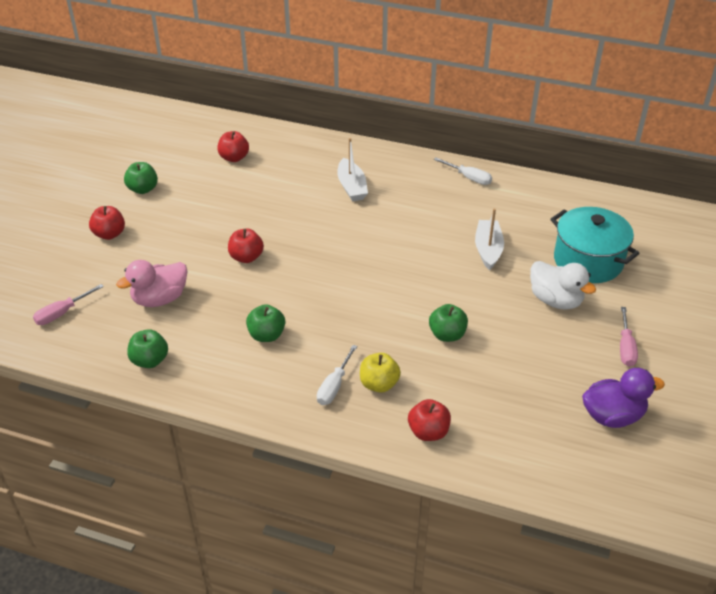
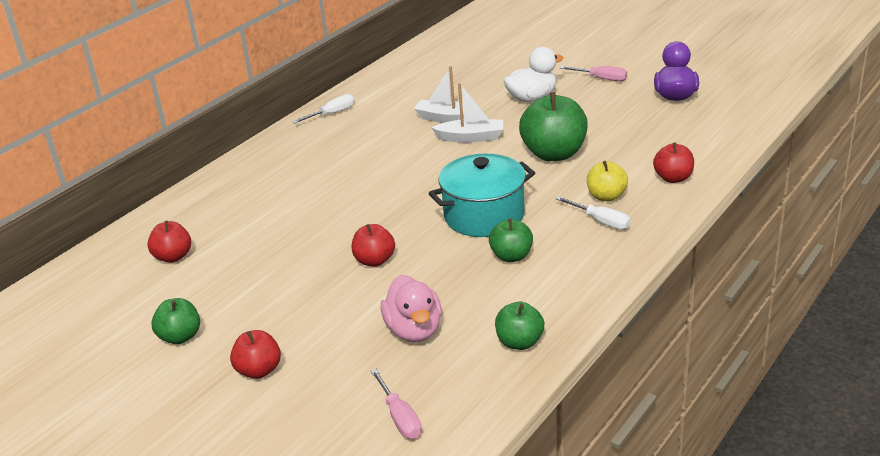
camera: 70 degrees left, 10 degrees down
white boat [337,138,368,202] -> white boat moved to [431,83,503,143]
green apple [429,304,468,342] -> green apple [519,92,588,161], size x1.77
turquoise pot [550,207,640,283] -> turquoise pot moved to [429,154,535,237]

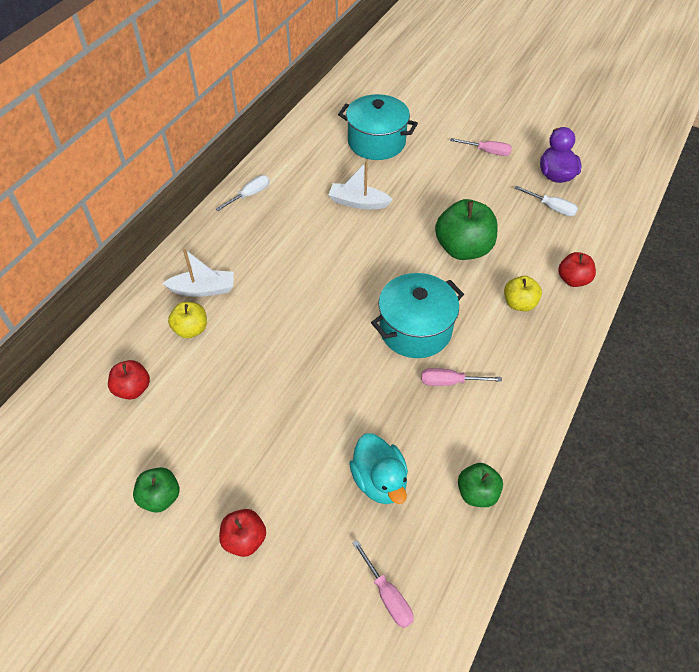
camera: 10 degrees left, 20 degrees up
red apple [352,224,395,267] -> none
pink duck [381,275,442,342] -> turquoise duck [349,434,408,504]
white boat [431,83,503,143] -> white boat moved to [162,249,234,297]
green apple [489,219,533,262] -> pink screwdriver [421,368,502,386]
white duck [503,47,563,102] -> none
white screwdriver [555,196,631,230] -> white screwdriver moved to [515,186,578,216]
none -> yellow apple [168,302,207,338]
none -> turquoise pot [338,94,418,160]

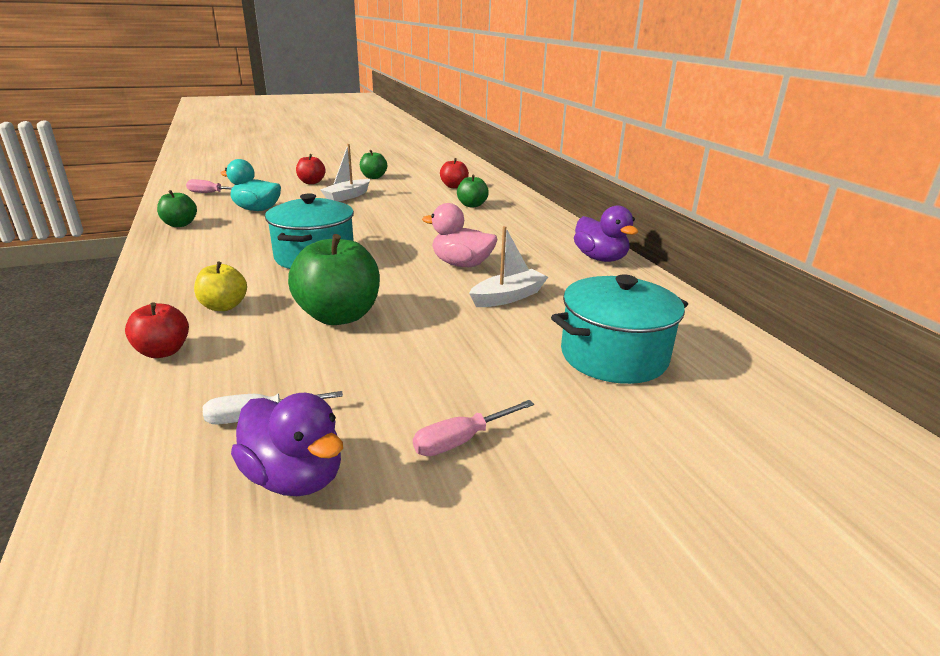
camera: 130 degrees right, 25 degrees down
white boat [162,249,234,297] -> white boat moved to [320,144,370,202]
yellow apple [168,302,207,338] -> green apple [457,175,489,208]
white screwdriver [216,175,270,211] -> purple duck [574,205,638,262]
pink screwdriver [421,368,502,386] -> none
none -> pink duck [422,203,497,267]

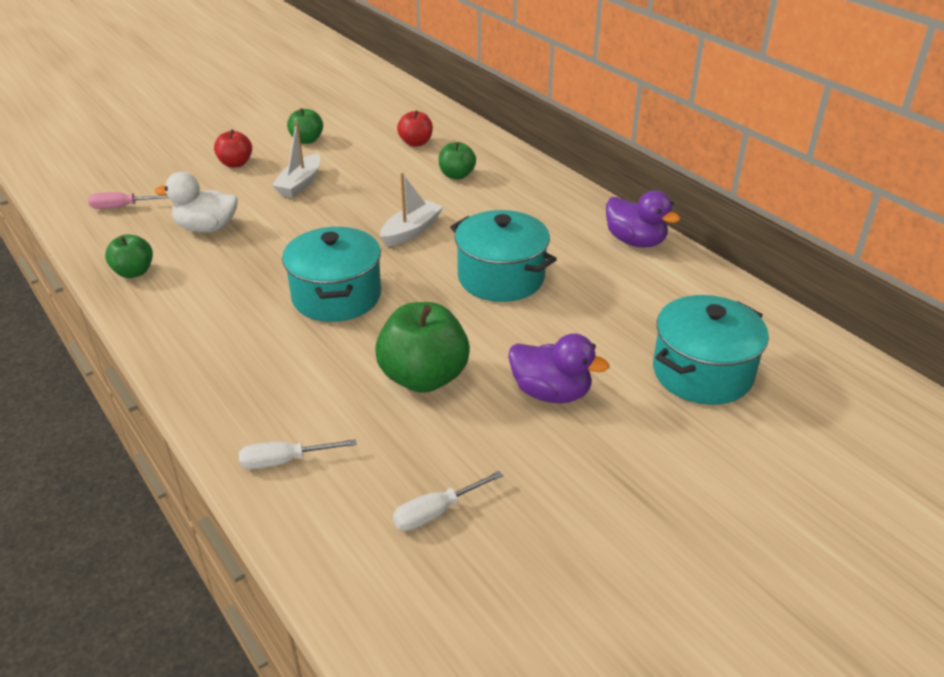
camera: 15 degrees left, 10 degrees up
red apple [125,302,189,358] -> white screwdriver [239,439,357,469]
yellow apple [194,261,247,311] -> none
turquoise duck [220,159,281,211] -> white duck [155,172,238,233]
purple duck [231,393,343,496] -> purple duck moved to [508,333,609,403]
pink screwdriver [413,400,534,456] -> none
pink duck [422,203,497,267] -> turquoise pot [450,210,557,302]
white boat [469,226,548,307] -> white boat moved to [380,173,443,247]

